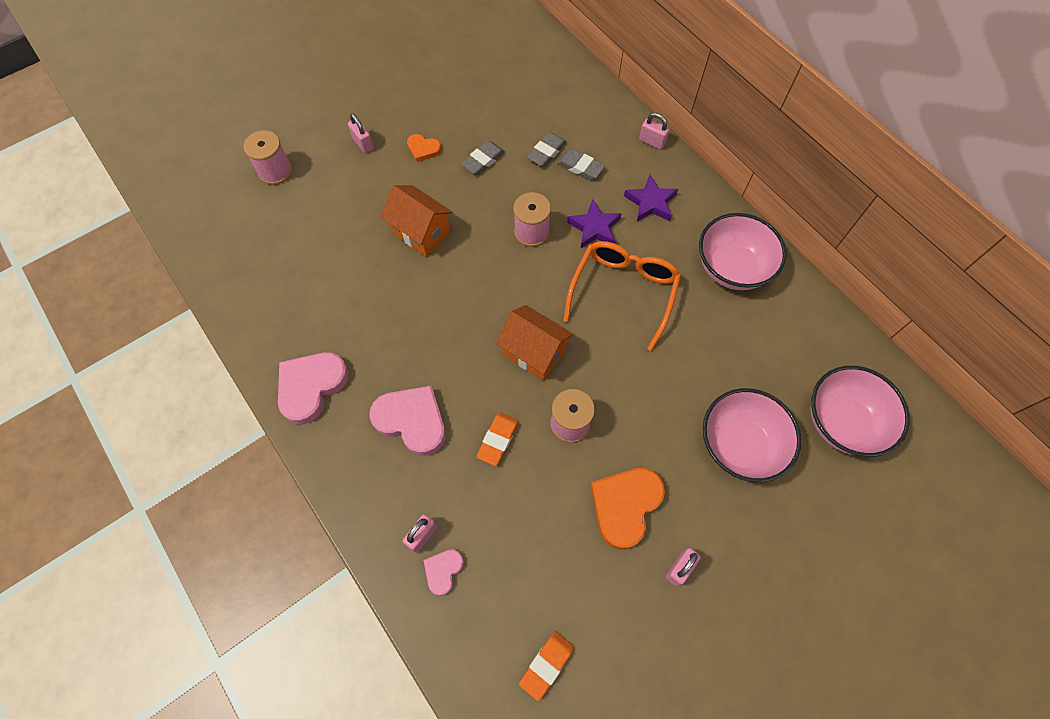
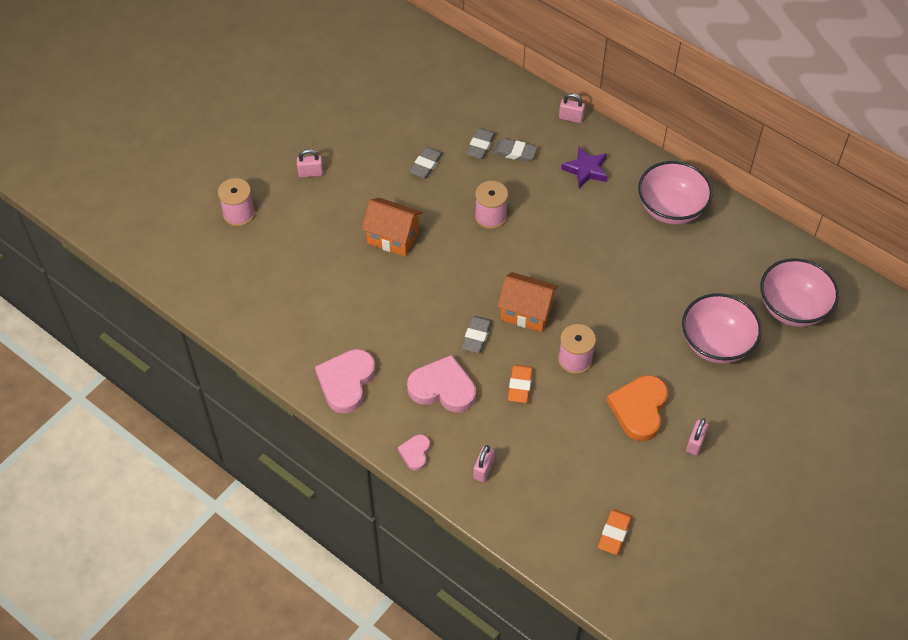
camera: 15 degrees left, 10 degrees down
pink padlock [348,113,374,153] -> pink padlock turned 45 degrees counterclockwise [297,149,323,177]
orange heart [407,134,442,162] -> none
pink heart [424,549,464,596] -> pink heart moved to [398,434,430,471]
orange glasses [563,241,681,351] -> none
purple star [567,199,622,248] -> none
none -> grey eraser [462,316,492,353]

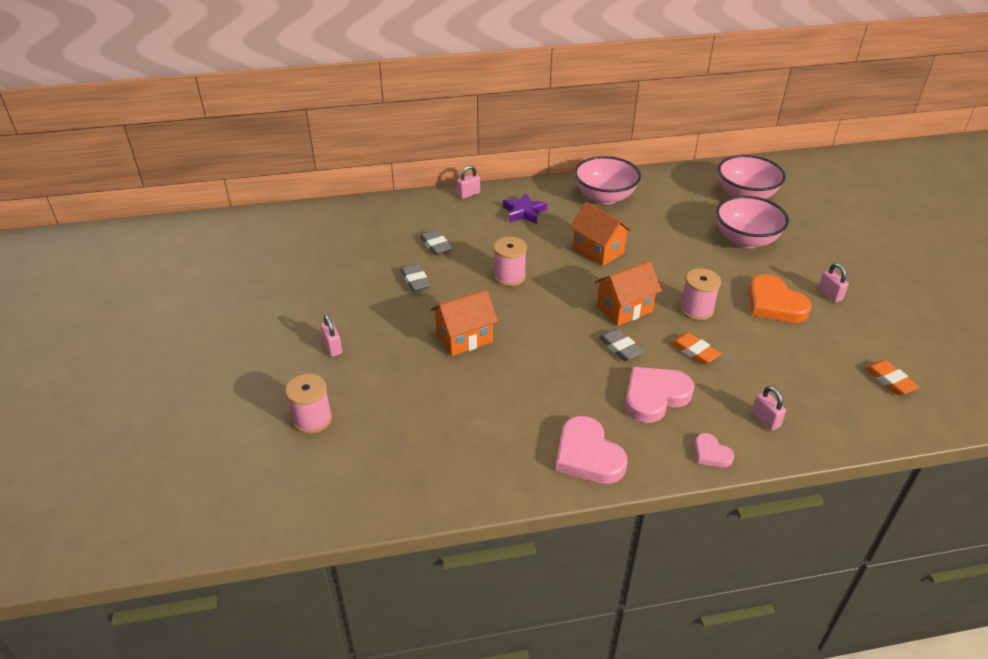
camera: 50 degrees left, 15 degrees down
pink padlock [297,149,323,177] -> pink padlock turned 60 degrees counterclockwise [321,315,342,357]
grey eraser [493,138,537,162] -> none
none -> orange house [570,202,632,266]

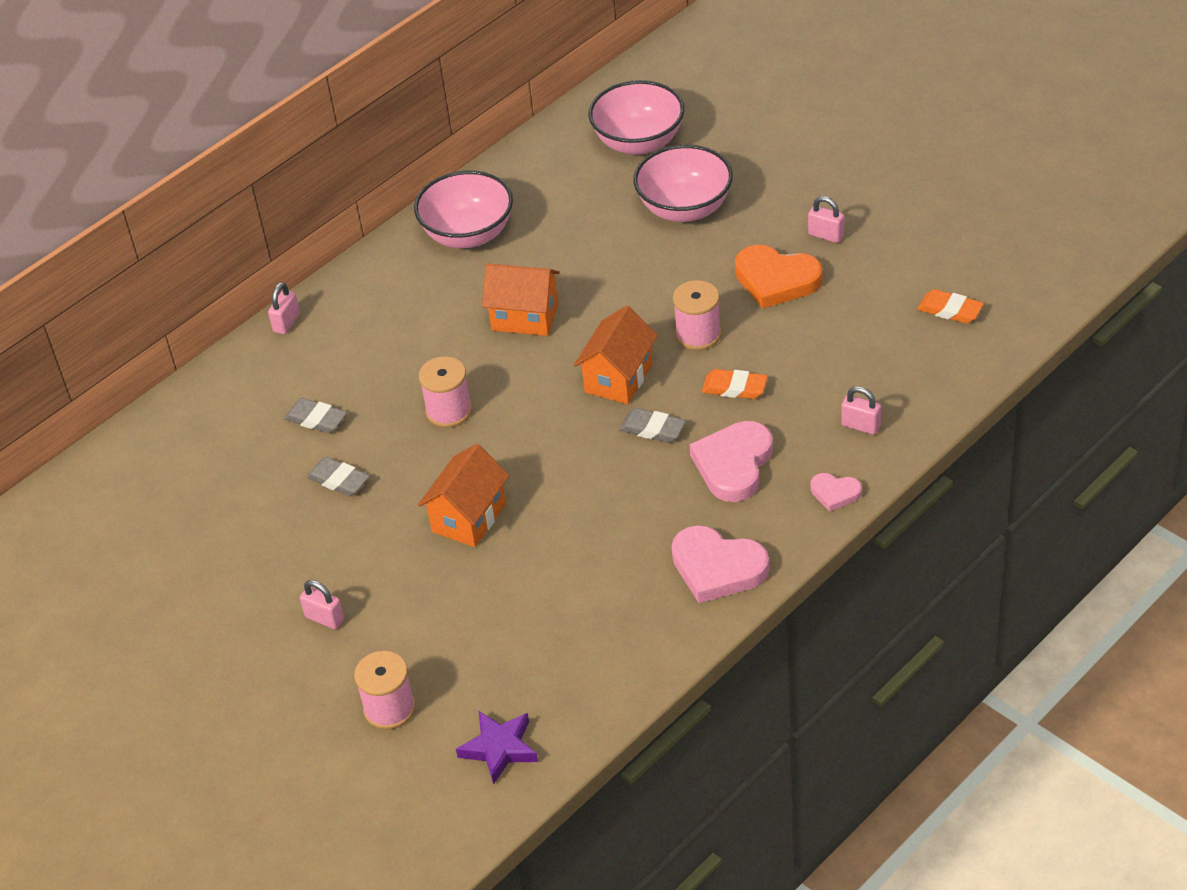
camera: 30 degrees left, 5 degrees up
purple star [503,193,547,224] -> purple star moved to [456,711,538,785]

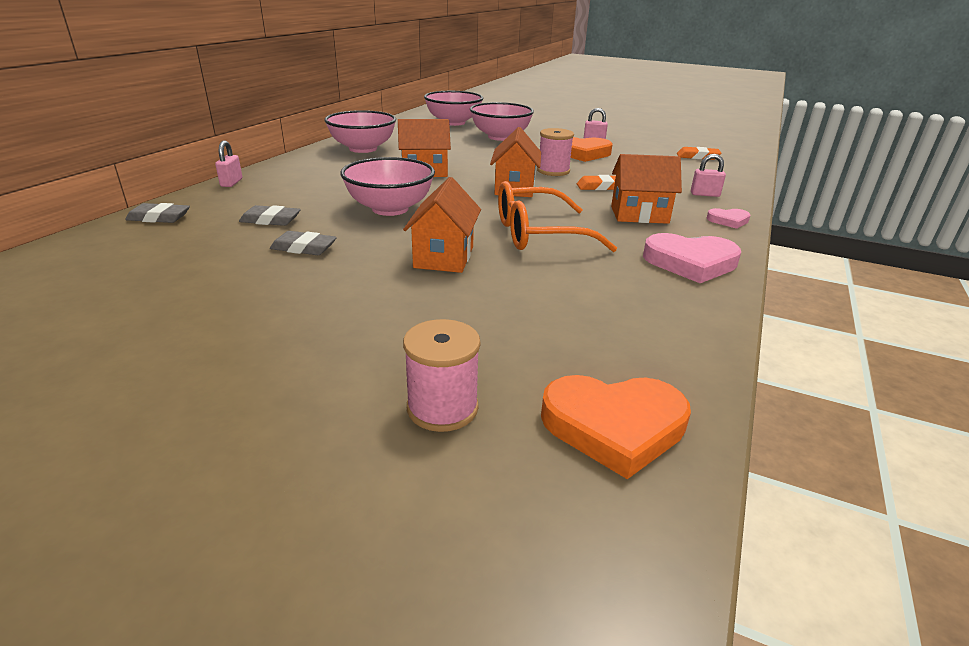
camera: 25 degrees left, 15 degrees down
pink padlock [300,580,344,629] -> none
pink spool [419,356,472,428] -> pink bowl [340,157,435,216]
purple star [456,711,538,785] -> orange heart [541,375,691,479]
grey eraser [619,408,686,443] -> grey eraser moved to [125,203,190,223]
pink heart [689,421,773,502] -> orange house [611,154,682,224]
none -> orange glasses [498,181,617,252]

